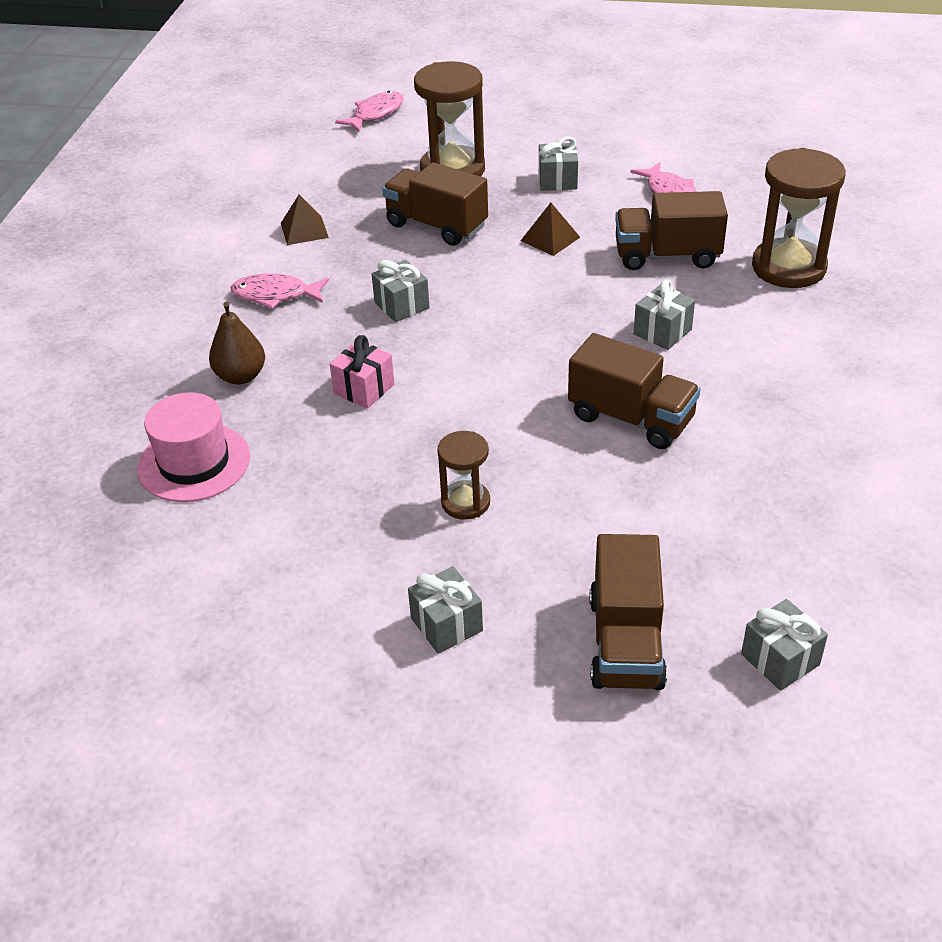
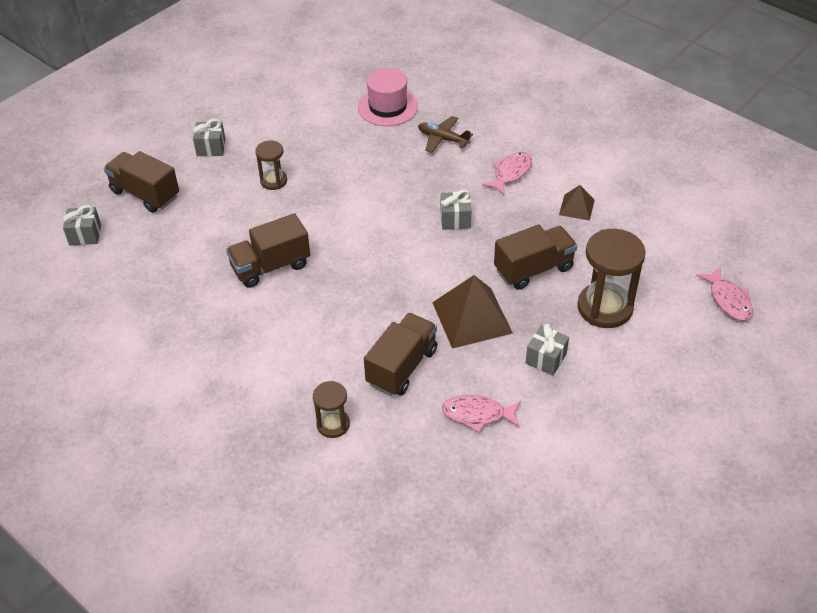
camera: 120 degrees right, 5 degrees up
brown pear [209,302,265,384] -> brown plane [418,116,473,153]
pink gift [330,335,395,408] -> none
brown pyramid [521,202,580,256] -> brown pyramid [432,275,513,349], size x1.88
grey gift [634,279,695,350] -> none
brown hourglass [752,148,846,288] -> brown hourglass [313,381,350,438], size x0.55

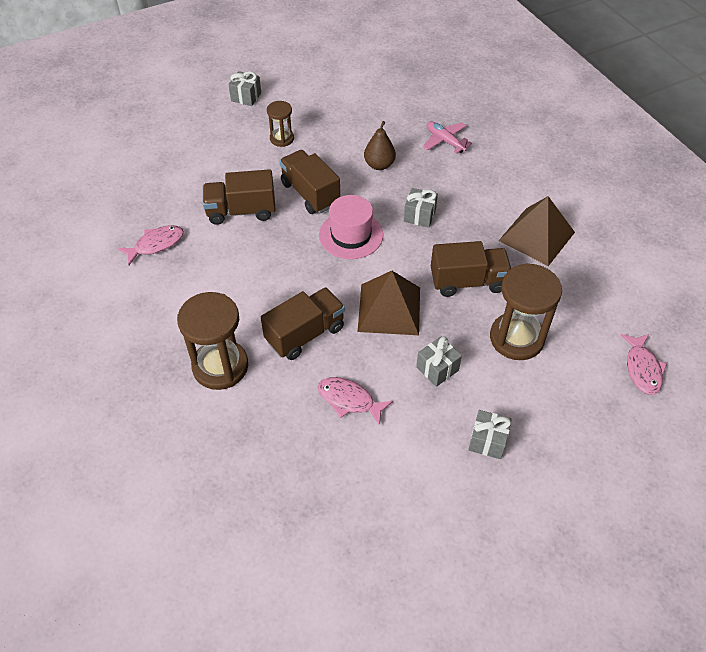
camera: 20 degrees right, 5 degrees up
grey gift [63,205,101,245] -> grey gift moved to [469,410,512,459]
brown truck [104,151,179,213] -> brown truck moved to [279,150,340,214]
brown hourglass [313,381,350,438] -> brown hourglass [177,292,248,390], size x1.82
pink hat [358,68,418,126] -> pink hat moved to [319,195,383,259]
brown plane [418,116,473,153] -> pink plane [423,121,472,154]
pink fish [482,152,532,195] -> pink fish moved to [118,225,184,265]
brown pyramid [559,185,595,221] -> brown pyramid [499,196,575,266], size x1.88
none -> brown pear [364,121,396,170]

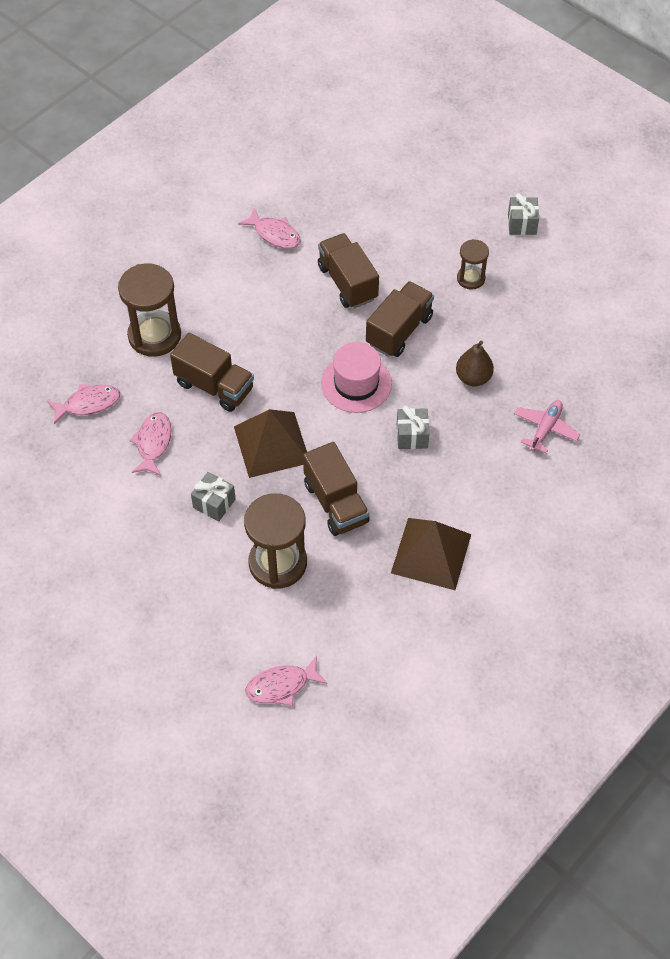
camera: 70 degrees right, 5 degrees up
grey gift [469,410,512,459] -> none
none -> pink fish [47,384,120,424]

